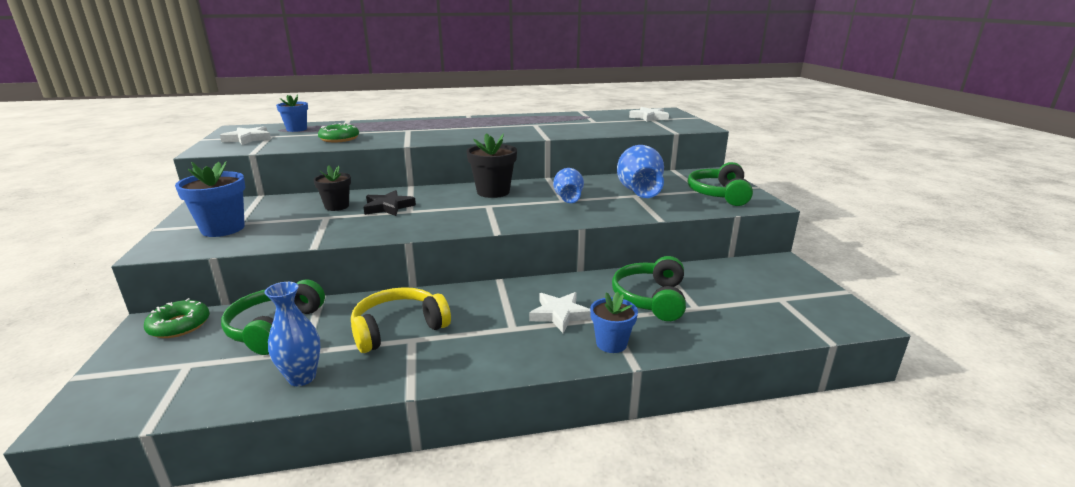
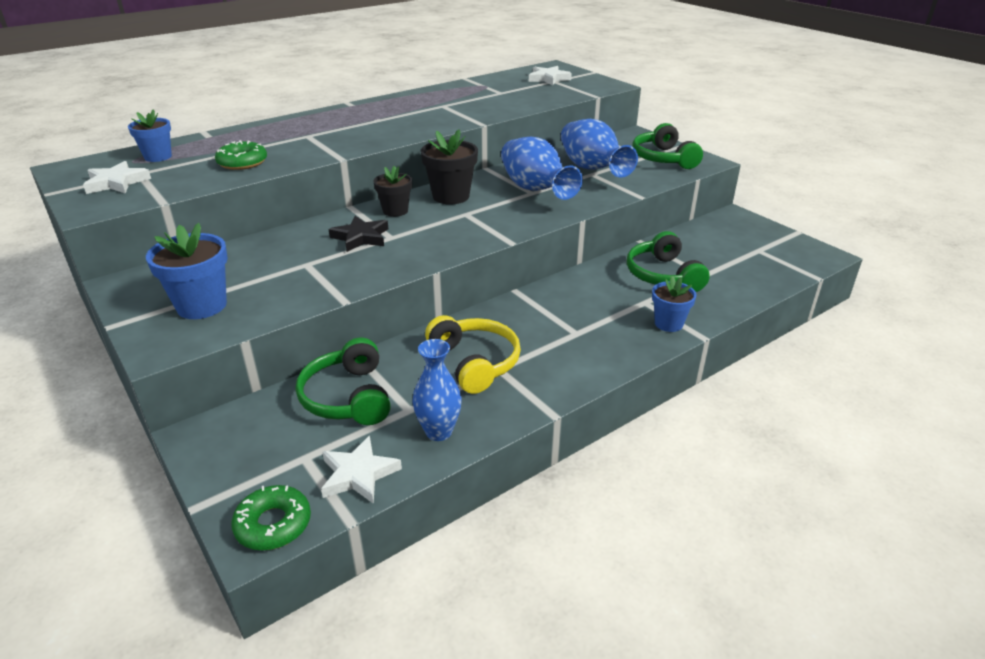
camera: 25 degrees left, 10 degrees up
green donut [144,298,210,338] -> green donut moved to [231,485,311,550]
black flower pot [314,165,351,211] -> black flower pot moved to [374,166,412,217]
yellow headphones [351,287,451,353] -> yellow headphones turned 120 degrees clockwise [425,315,521,394]
white star [529,292,591,333] -> white star moved to [321,435,402,504]
blue vase [553,168,584,203] -> blue vase [501,137,583,200], size x1.57

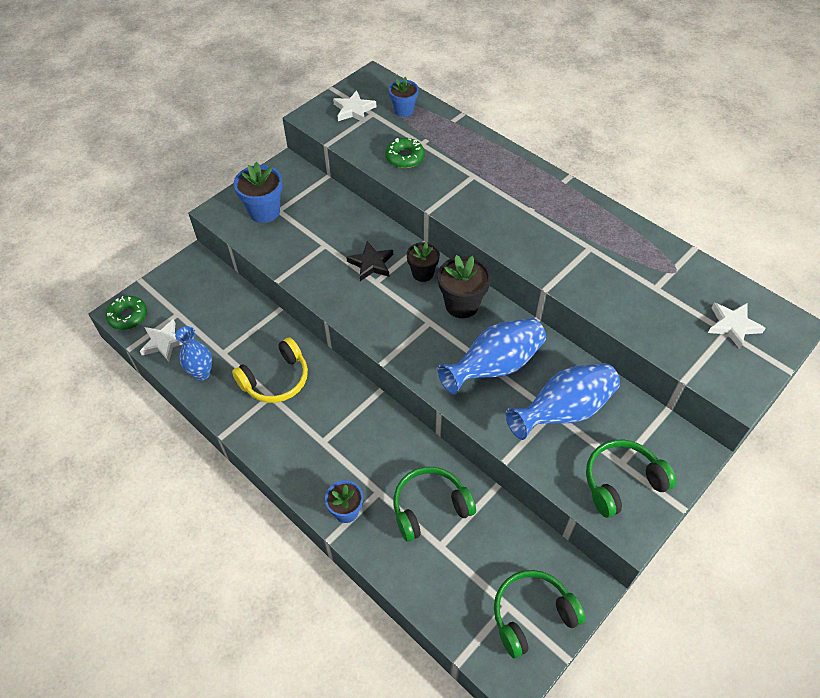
camera: 80 degrees right, 20 degrees up
green headphones [296,337,391,425] -> green headphones moved to [494,570,586,658]

